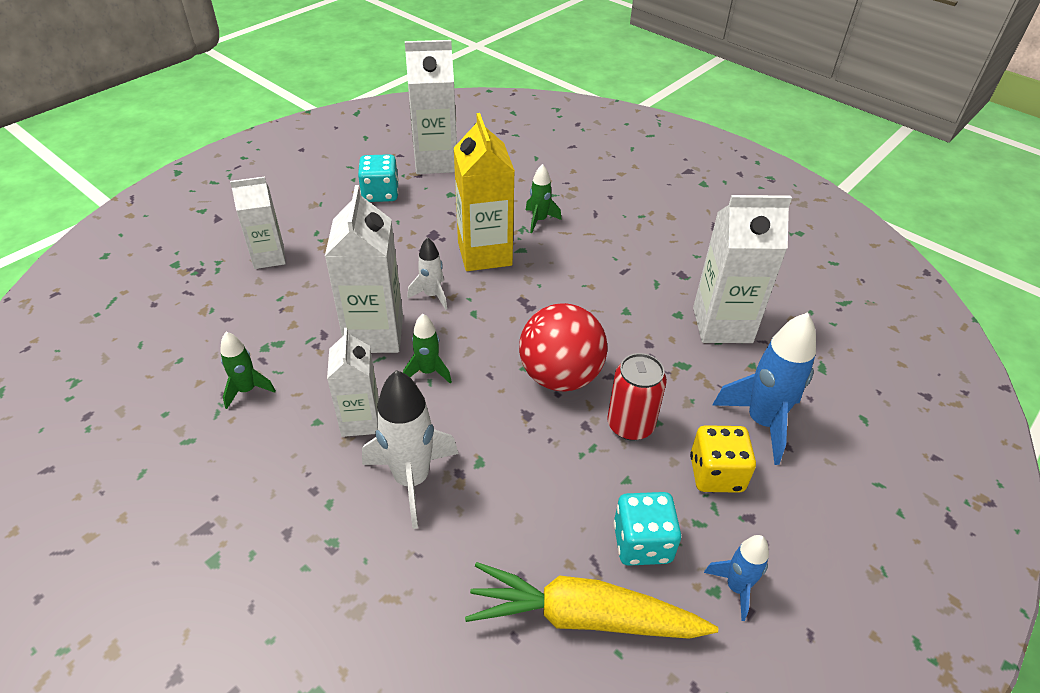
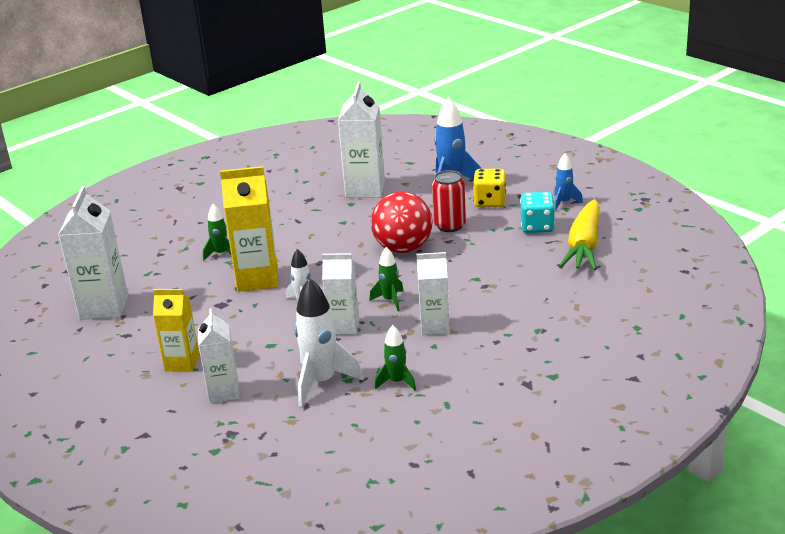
camera: 80 degrees left, 15 degrees down
white carton [325,185,403,353] -> white carton [322,253,359,334], size x0.64
turquoise dice [358,154,399,202] -> none
white rocket [362,370,458,529] -> white rocket moved to [294,277,363,407]
none -> yellow carton [153,289,199,371]

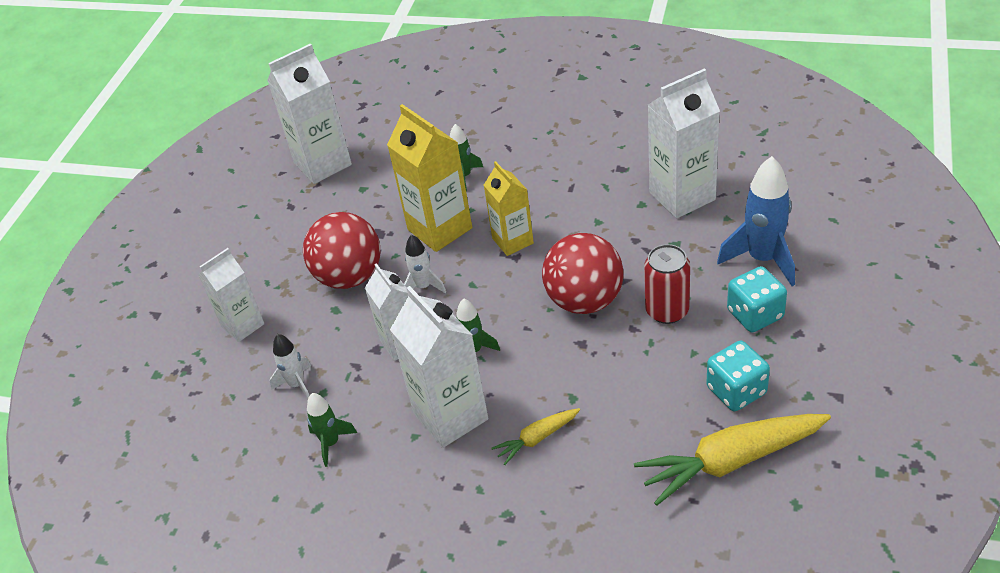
camera: 60 degrees right, 15 degrees up
yellow carton [153,289,199,371] -> yellow carton moved to [484,161,534,256]
white rocket [294,277,363,407] -> white rocket [270,334,311,398], size x0.56
white carton [417,252,450,335] -> white carton [390,286,489,448], size x1.56
yellow dice [473,169,506,207] -> turquoise dice [727,266,787,332]
blue rocket [554,153,583,211] -> none
none -> red ball [303,212,380,289]
none -> yellow carrot [491,408,580,465]

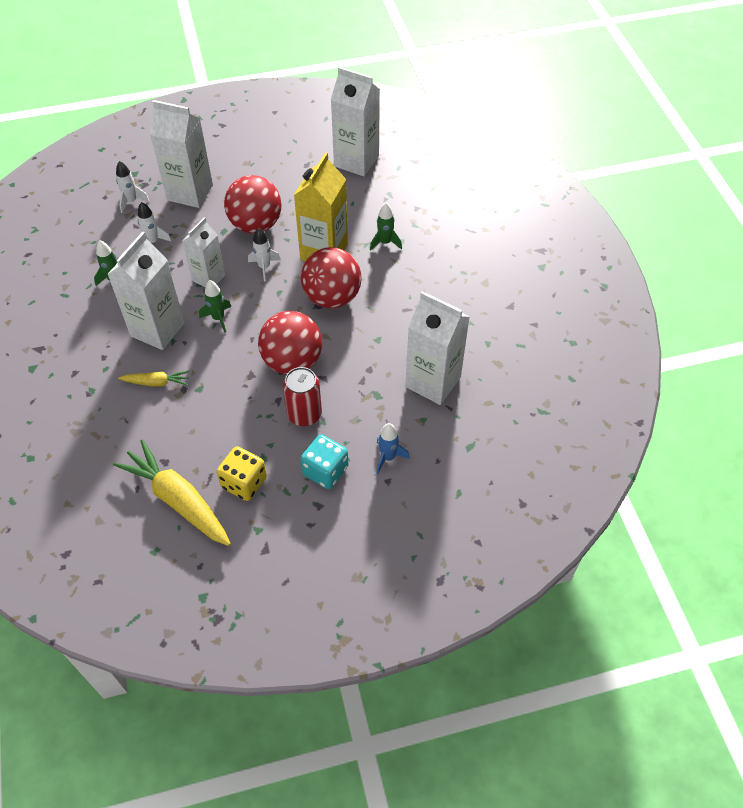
camera: 55 degrees right, 10 degrees up
white carton [198,248,264,342] -> white carton [150,100,213,208], size x1.56
yellow carton [484,161,534,256] -> red ball [301,247,361,308]
yellow carrot [491,408,580,465] -> yellow carrot turned 150 degrees clockwise [118,371,190,386]
turquoise dice [706,340,770,411] -> yellow dice [217,446,267,501]
blue rocket [717,156,795,286] -> blue rocket [376,423,410,474], size x0.56
none -> white rocket [116,161,149,213]

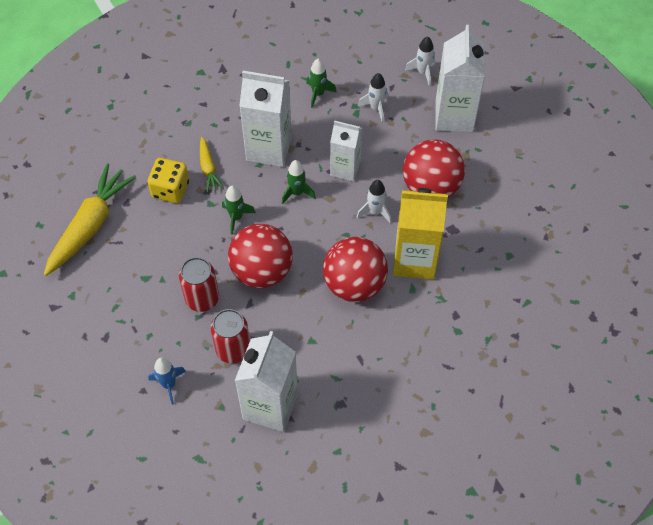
camera: 75 degrees right, 5 degrees up
yellow dice [217,446,267,501] -> yellow dice moved to [147,158,189,203]
turquoise dice [301,435,348,489] -> none
white carton [331,67,380,176] -> none
green rocket [370,203,402,251] -> green rocket moved to [222,186,256,235]
none -> red can [211,309,250,364]

